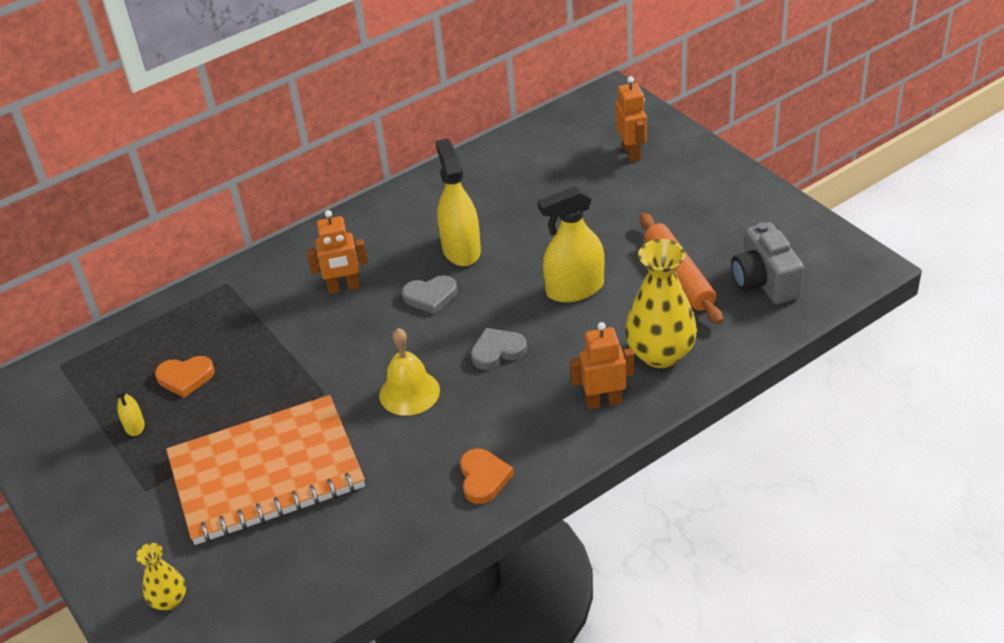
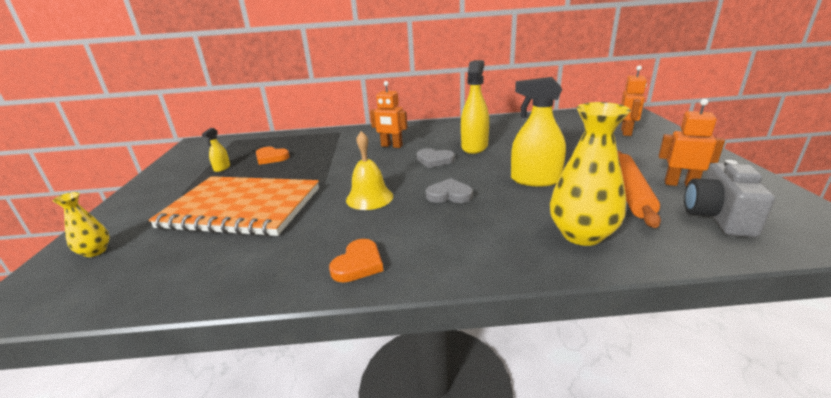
camera: 30 degrees right, 15 degrees down
orange robot [570,322,635,409] -> orange robot moved to [659,99,725,187]

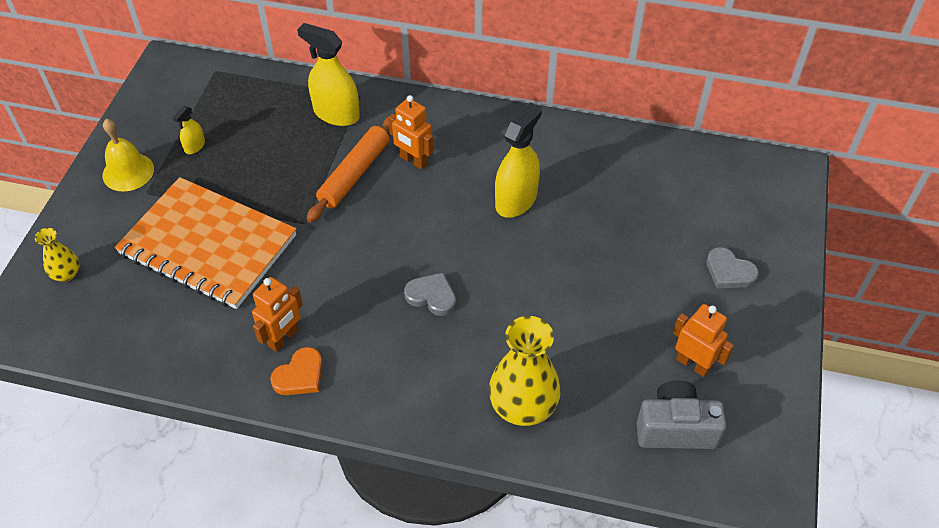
camera: 15 degrees right, 25 degrees up
orange heart [256,147,290,165] -> none
yellow bell [346,131,393,210] -> yellow bell moved to [102,119,154,192]
grey heart [417,148,455,168] -> grey heart moved to [706,247,759,288]
yellow spray bottle [511,77,566,186] -> yellow spray bottle moved to [297,23,360,126]
orange rolling pin [617,151,661,228] -> orange rolling pin moved to [307,116,390,222]
orange robot [621,65,647,136] -> orange robot moved to [252,277,303,352]
grey camera [684,160,775,237] -> grey camera turned 60 degrees clockwise [637,381,726,449]

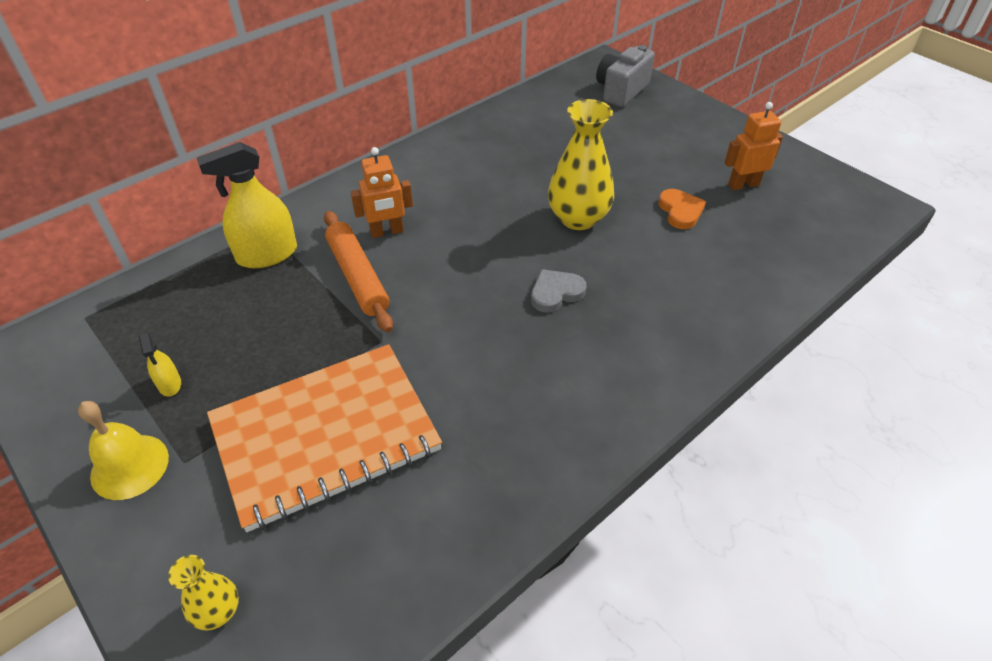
camera: 55 degrees left, 5 degrees down
orange robot [252,277,303,352] -> none
orange heart [270,347,322,395] -> orange heart moved to [658,189,706,229]
yellow vase [489,316,561,426] -> yellow vase moved to [548,99,614,230]
yellow spray bottle [495,102,542,218] -> none
grey camera [637,381,726,449] -> grey camera moved to [596,45,655,107]
grey heart [706,247,759,288] -> none

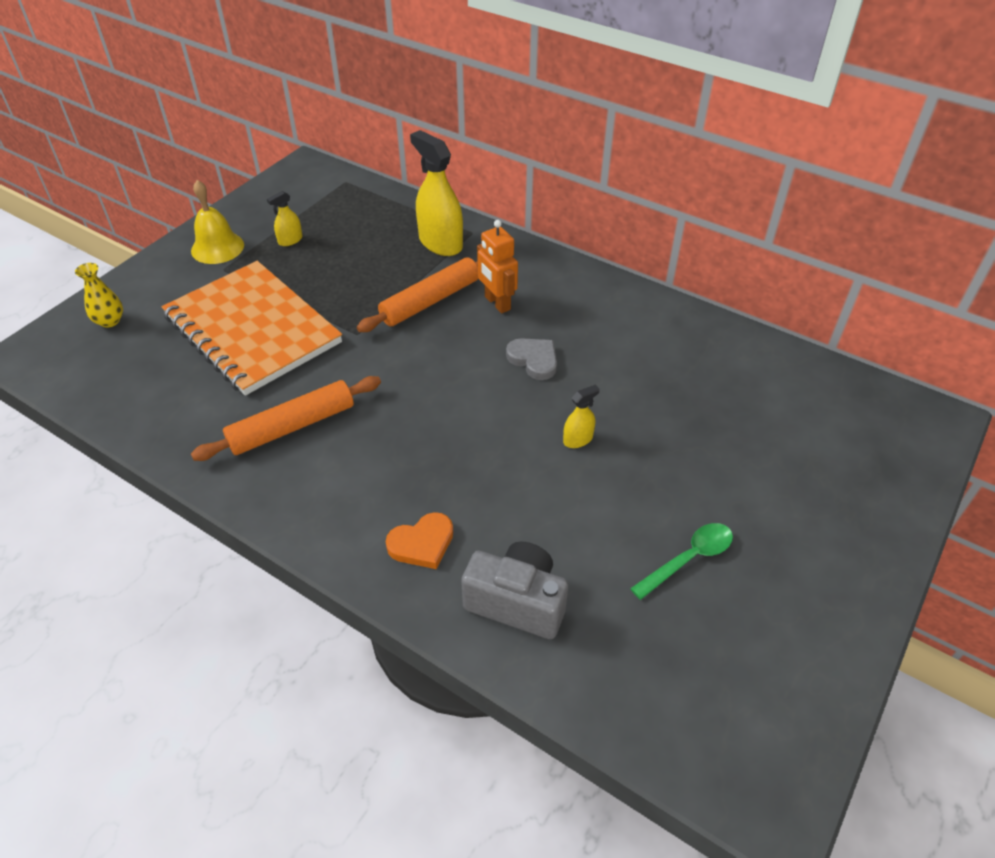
camera: 75 degrees right, 0 degrees up
grey heart [531,269,586,313] -> grey heart moved to [506,338,557,380]
yellow vase [548,99,614,230] -> yellow spray bottle [563,385,600,448]
grey camera [596,45,655,107] -> grey camera moved to [461,541,568,639]
orange heart [658,189,706,229] -> orange heart moved to [386,512,453,569]
orange robot [724,102,783,191] -> none
none -> orange rolling pin [191,376,381,461]
none -> green spoon [630,523,733,600]

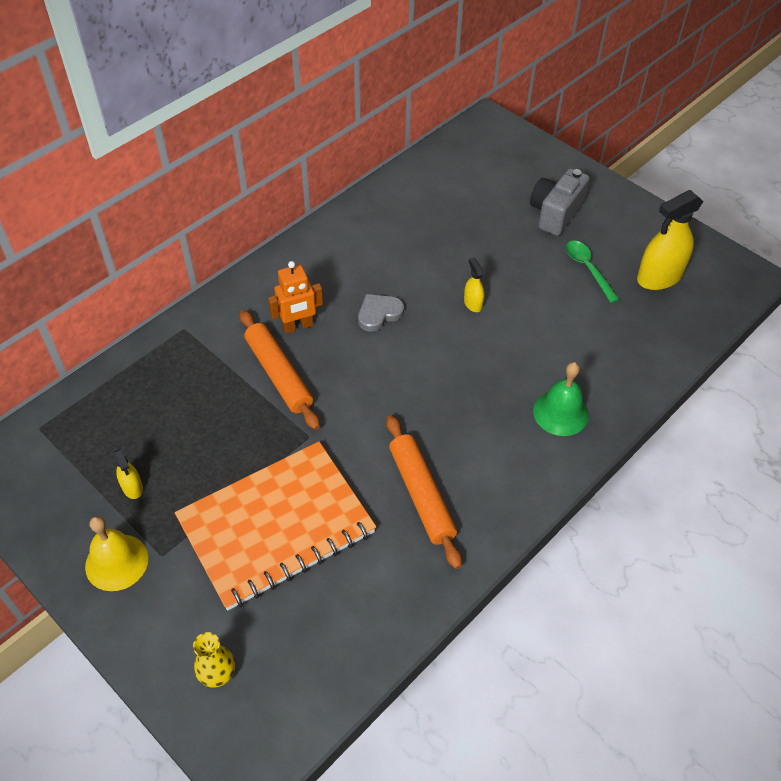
camera: 80 degrees left, 5 degrees up
orange heart [386,512,453,569] -> green bell [533,362,589,436]
yellow spray bottle [410,130,463,256] -> yellow spray bottle moved to [637,190,703,290]
grey camera [461,541,568,639] -> grey camera moved to [530,168,590,236]

